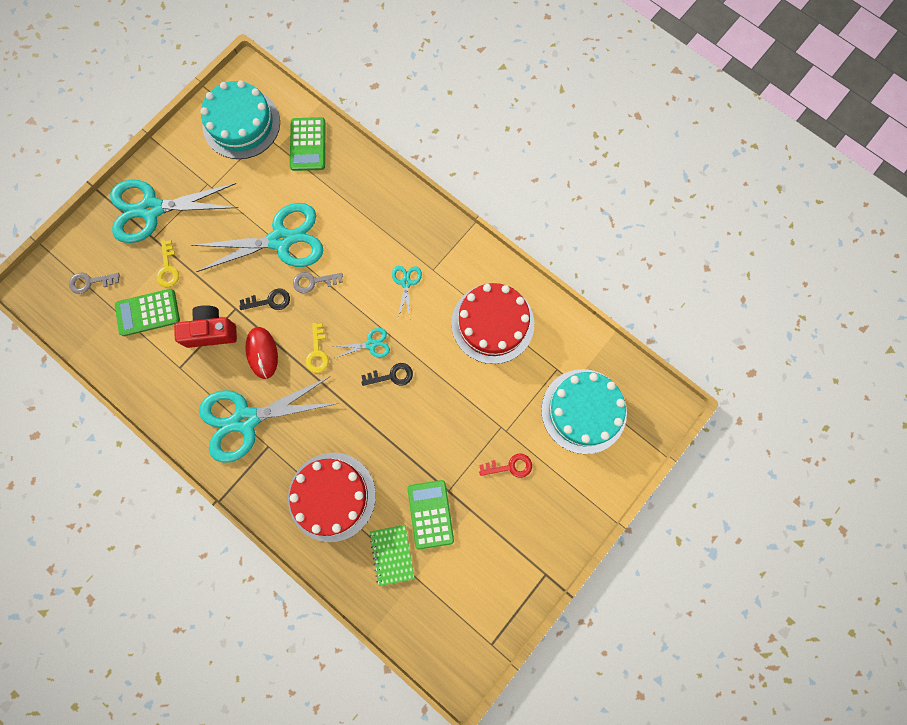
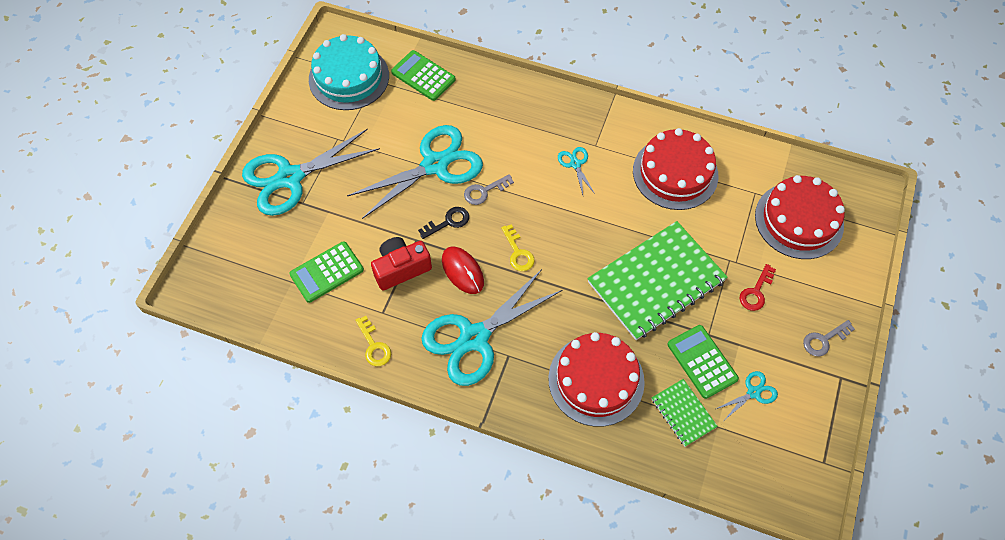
camera: 20 degrees left, 15 degrees down
grey key [69,273,120,294] -> grey key moved to [803,320,855,357]
yellow key [157,240,179,287] -> yellow key moved to [355,316,391,366]
green calculator [290,117,326,171] -> green calculator turned 150 degrees clockwise [391,50,456,101]
turquoise scissors [334,328,390,358] -> turquoise scissors moved to [716,371,778,420]
black key [361,363,413,386] -> none
red key [479,453,532,478] -> red key turned 150 degrees clockwise [740,264,776,311]
turquoise cake [541,369,627,454] -> red cake [755,175,845,259]
none -> green notebook [587,221,728,340]

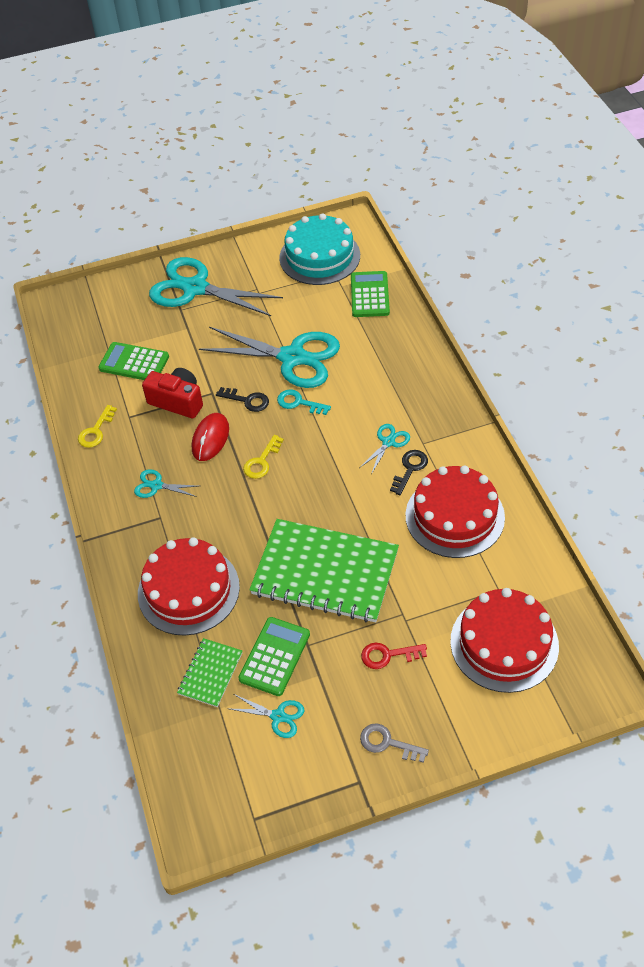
camera: 55 degrees right, 10 degrees down
turquoise scissors [421,269,563,386] -> turquoise scissors [134,469,198,498], size x0.43
grey key [464,174,514,205] -> turquoise key [277,389,331,415]
none -> black key [390,450,428,495]

